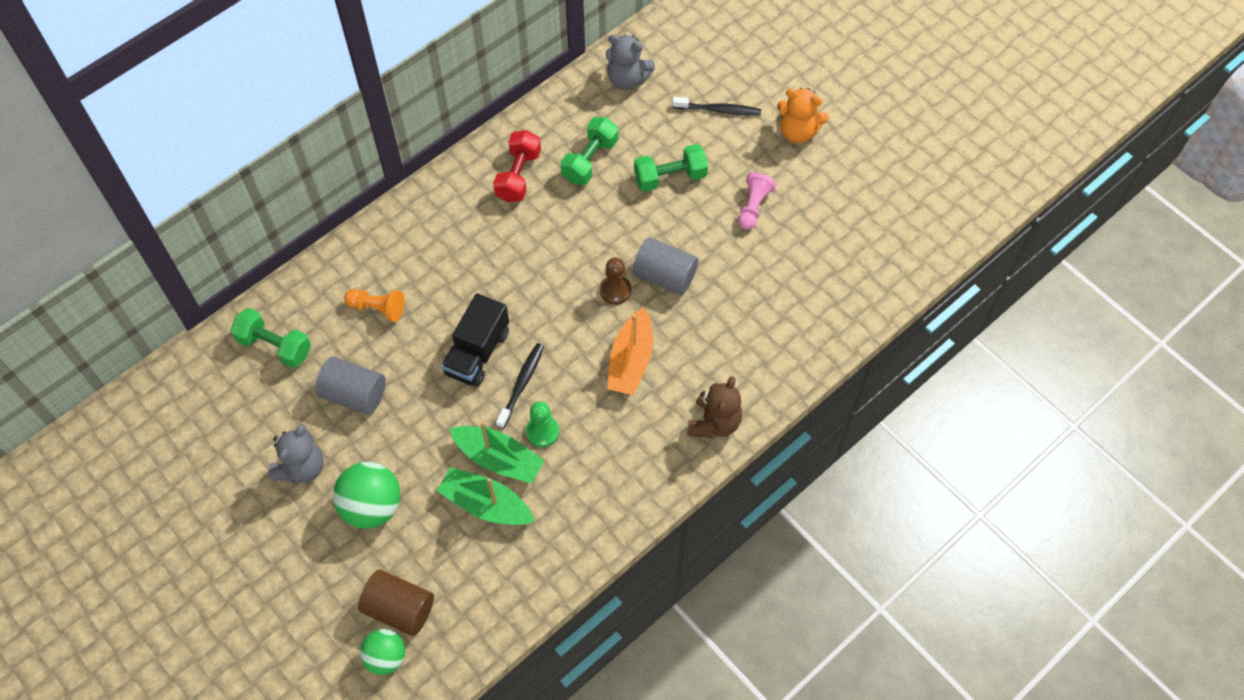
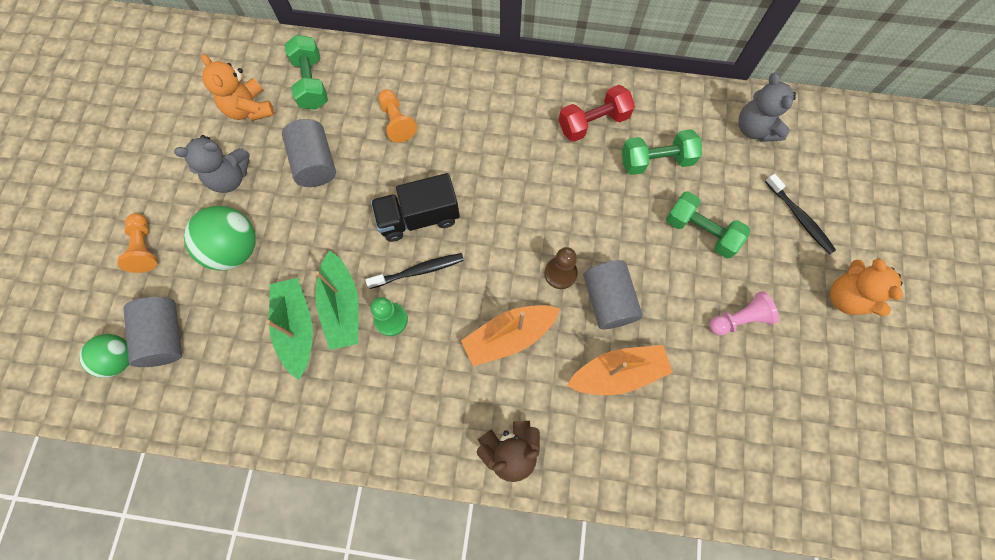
camera: 50 degrees right, 10 degrees up
brown cylinder [358,569,434,636] -> grey cylinder [123,297,182,367]
none -> orange pawn [118,213,157,273]
none -> orange teddy bear [201,54,274,121]
none -> orange boat [567,345,673,395]

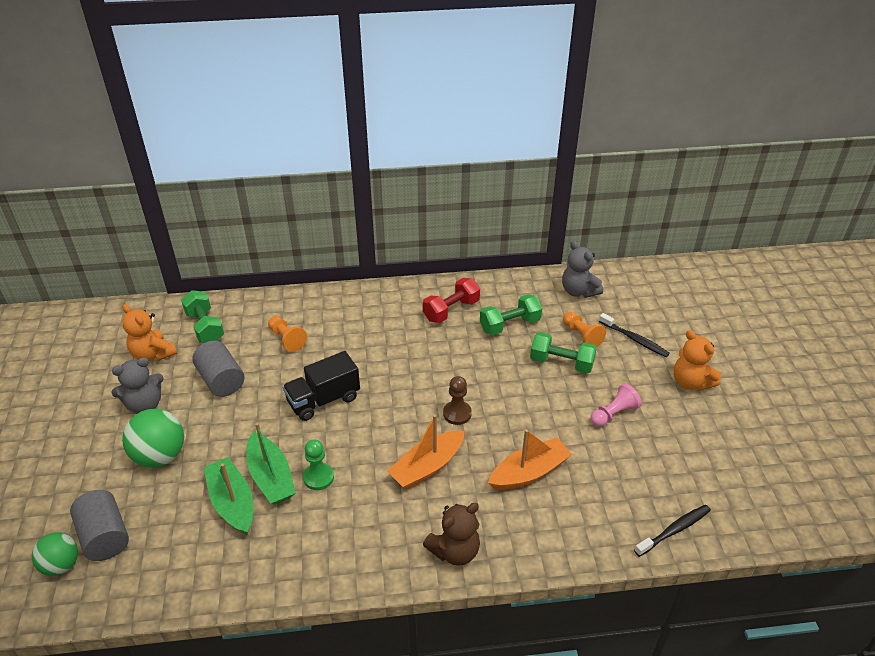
camera: 15 degrees left, 30 degrees down
orange pawn [118,213,157,273] -> orange pawn moved to [563,312,606,347]
black toothbrush [365,253,464,289] -> black toothbrush moved to [634,505,711,557]
grey cylinder [583,260,643,329] -> none

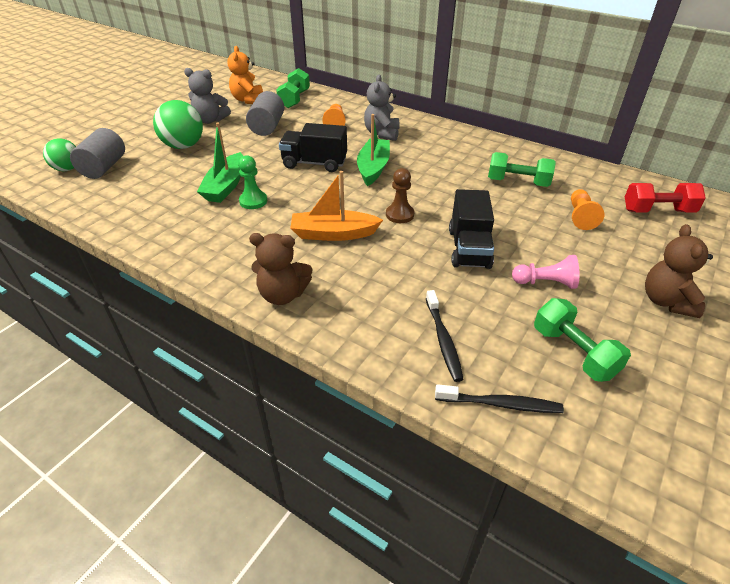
camera: 40 degrees right, 0 degrees up
green boat [204,457,253,535] -> green boat moved to [357,114,390,186]
red dumbbell [423,278,480,323] -> red dumbbell moved to [625,183,706,213]
orange boat [488,429,572,490] -> none
green dumbbell [530,332,597,373] -> green dumbbell moved to [534,298,631,382]
grey teddy bear [562,241,603,298] -> grey teddy bear moved to [364,75,400,141]
black toothbrush [599,313,670,357] -> black toothbrush moved to [426,290,464,382]
orange teddy bear [674,330,721,391] -> brown teddy bear [645,224,713,318]
none -> black truck [449,189,494,269]

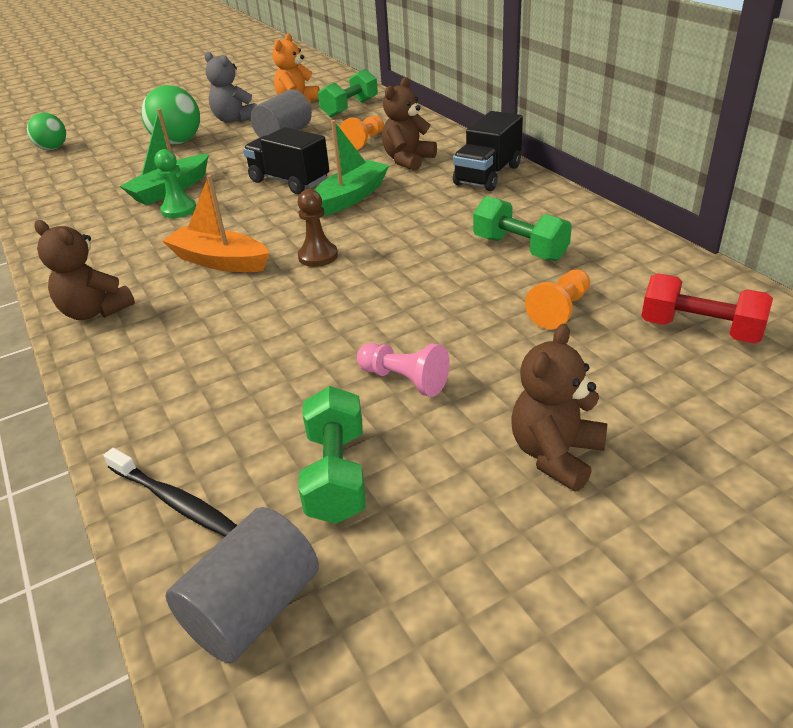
camera: 30 degrees right, 5 degrees down
grey cylinder [70,128,125,179] -> grey cylinder moved to [165,507,319,663]
grey teddy bear [364,75,400,141] -> brown teddy bear [382,77,437,171]
black toothbrush [426,290,464,382] -> none
black truck [449,189,494,269] -> black truck moved to [453,111,523,191]

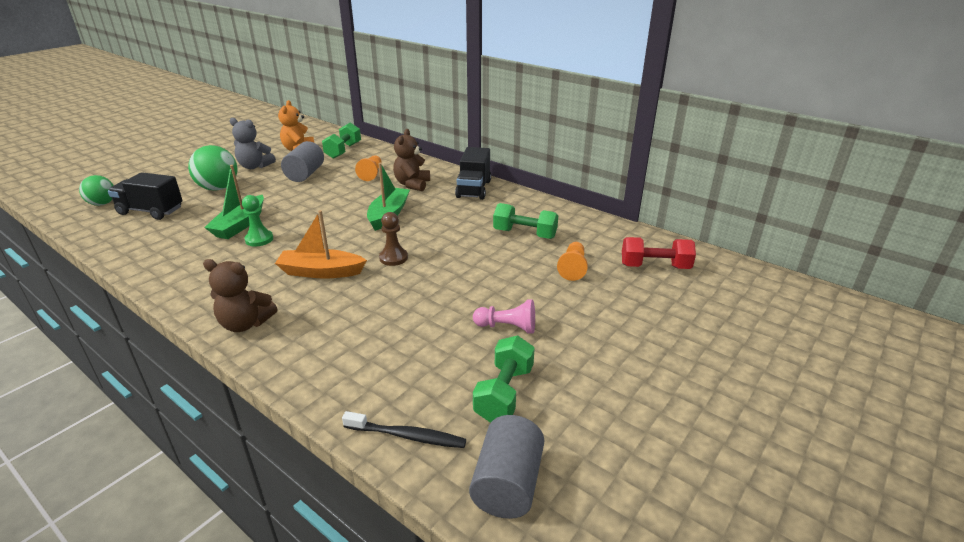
camera: 25 degrees left, 5 degrees down
black truck [243,127,329,194] -> black truck moved to [108,172,183,220]
green dumbbell [298,386,366,524] -> green dumbbell turned 45 degrees clockwise [473,336,535,423]
brown teddy bear [512,324,607,492] -> none

